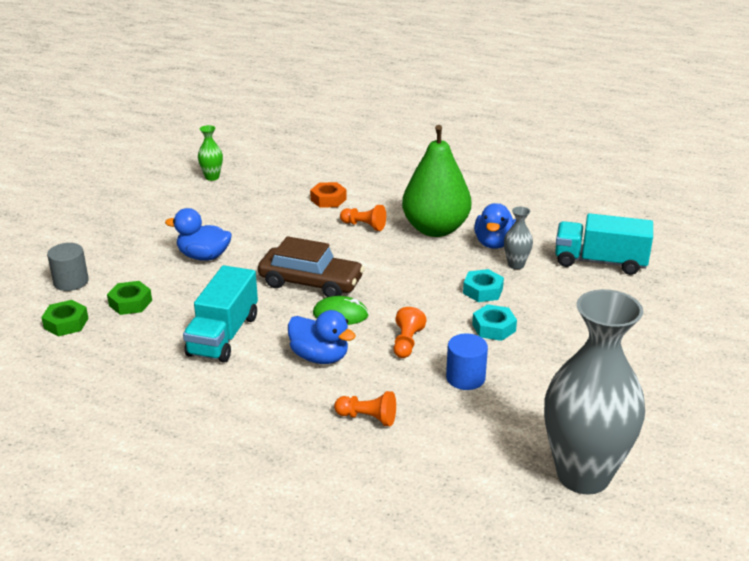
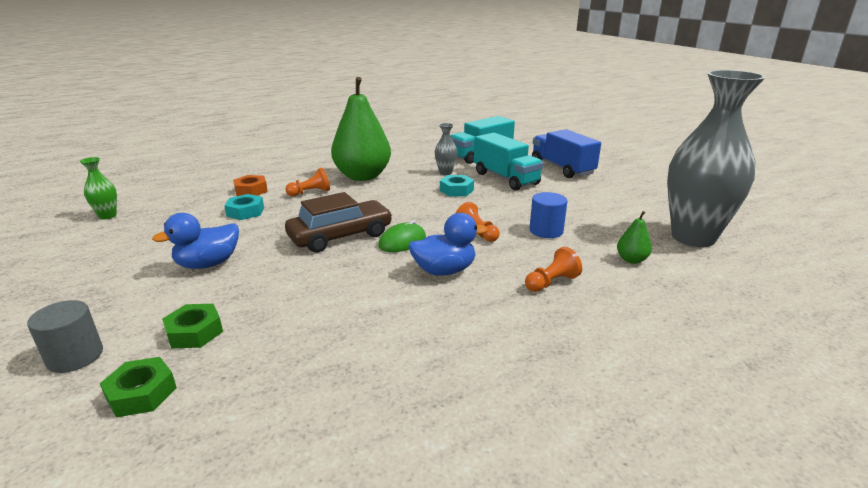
camera: 50 degrees left, 5 degrees down
turquoise truck [183,265,258,363] -> turquoise truck moved to [474,133,543,190]
turquoise nut [472,304,517,341] -> turquoise nut moved to [224,194,264,220]
blue duck [474,203,516,249] -> none
none -> blue truck [532,129,601,178]
none -> green pear [617,211,652,264]

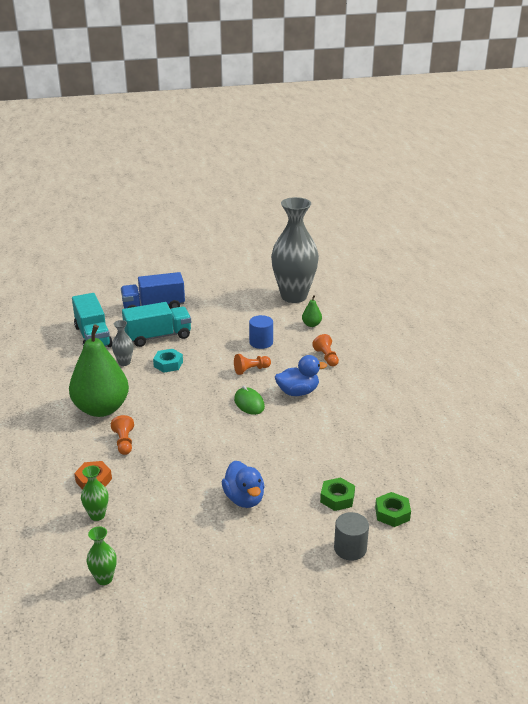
camera: 75 degrees left, 5 degrees up
turquoise nut [224,194,264,220] -> none
brown car [285,192,393,253] -> none
blue duck [409,213,488,276] -> blue duck turned 75 degrees clockwise [275,355,327,396]
none -> green vase [81,466,109,521]

